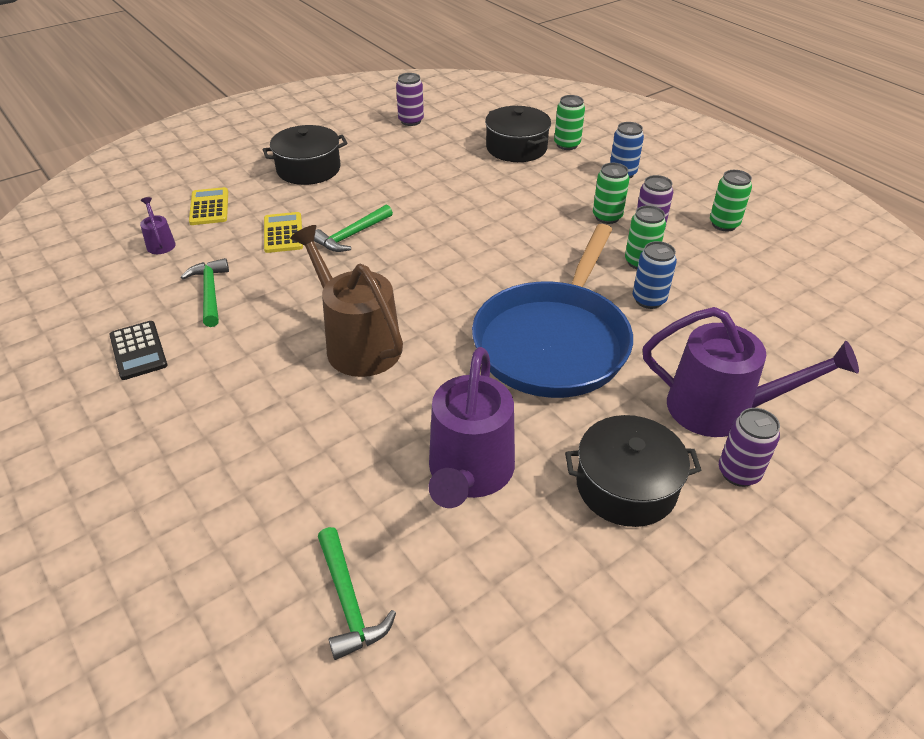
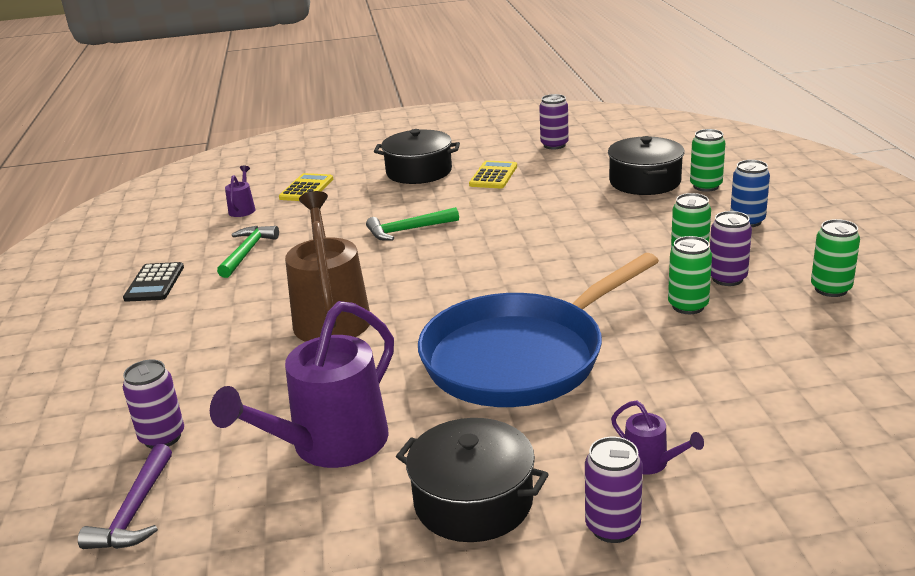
camera: 30 degrees right, 15 degrees down
yellow calculator [264,212,303,253] -> yellow calculator moved to [469,161,517,188]
green hammer [318,527,396,660] -> purple hammer [78,444,172,549]
blue can [633,241,677,309] -> none
purple watering can [643,307,859,437] -> purple watering can [611,401,704,475], size x0.44
none -> purple can [123,359,184,449]

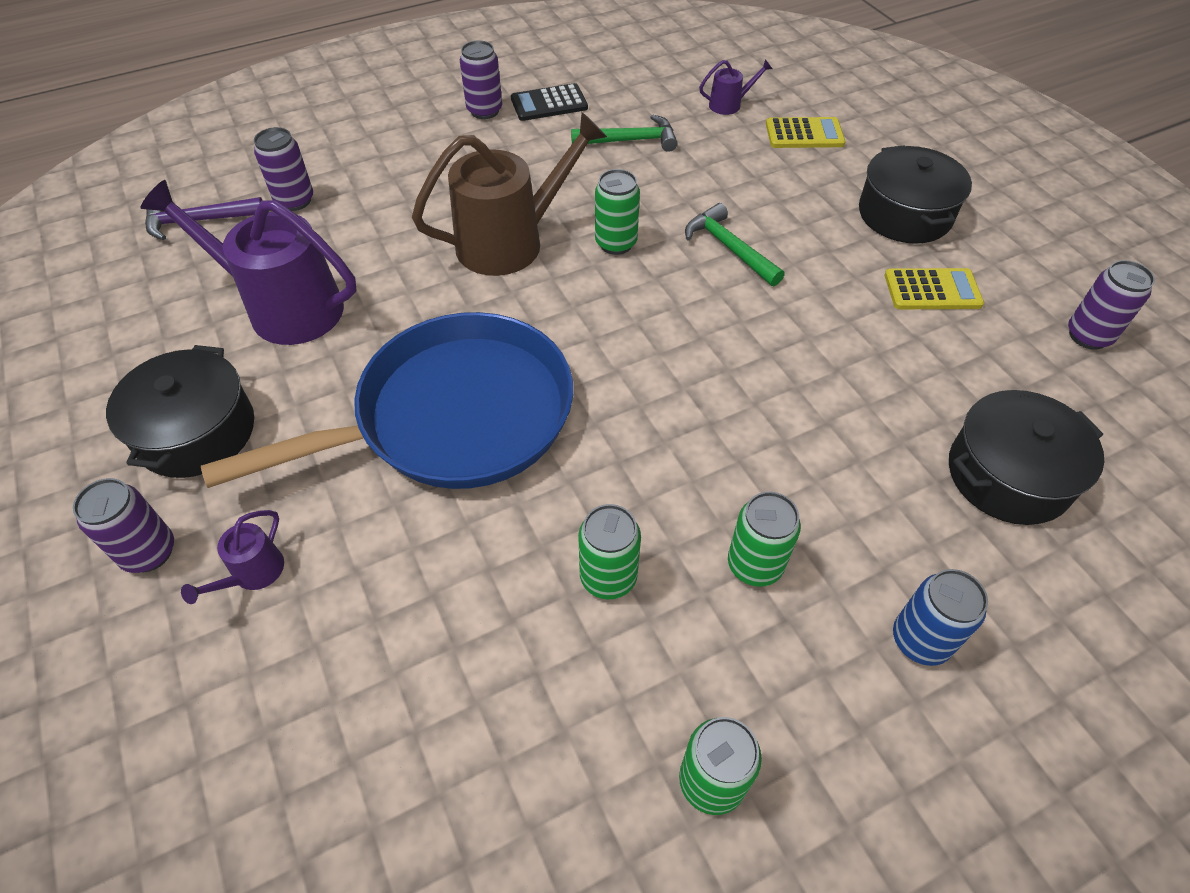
camera: 70 degrees right, 25 degrees up
blue pan [418,253,659,407] -> blue pan turned 120 degrees clockwise [201,312,573,489]
green can [690,129,725,192] -> green can moved to [595,169,640,255]
purple can [710,211,752,286] -> purple can moved to [460,40,502,119]

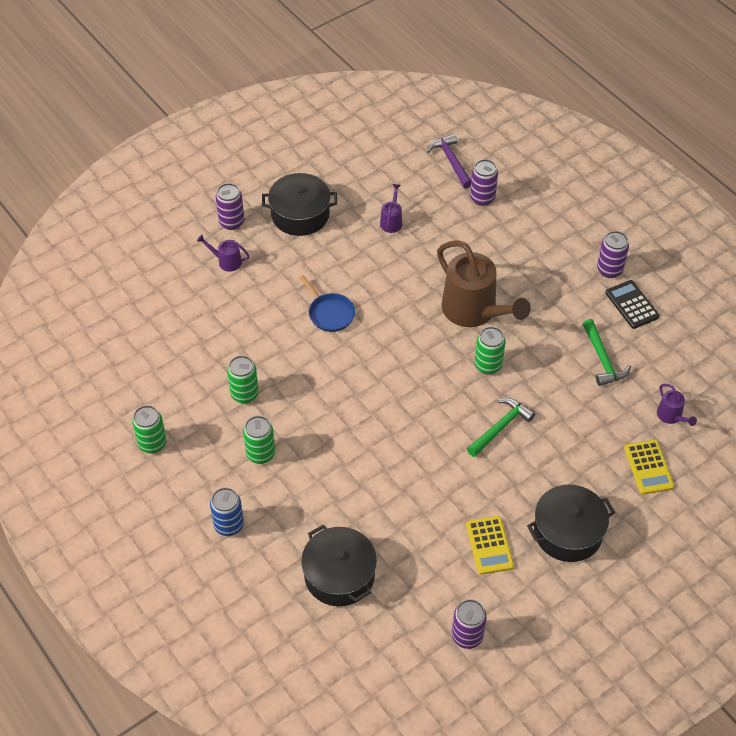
camera: 80 degrees right, 0 degrees up
purple watering can [140,180,357,345] -> purple watering can [380,184,402,233], size x0.44
blue pan [201,312,573,489] -> blue pan [299,275,355,332], size x0.40

